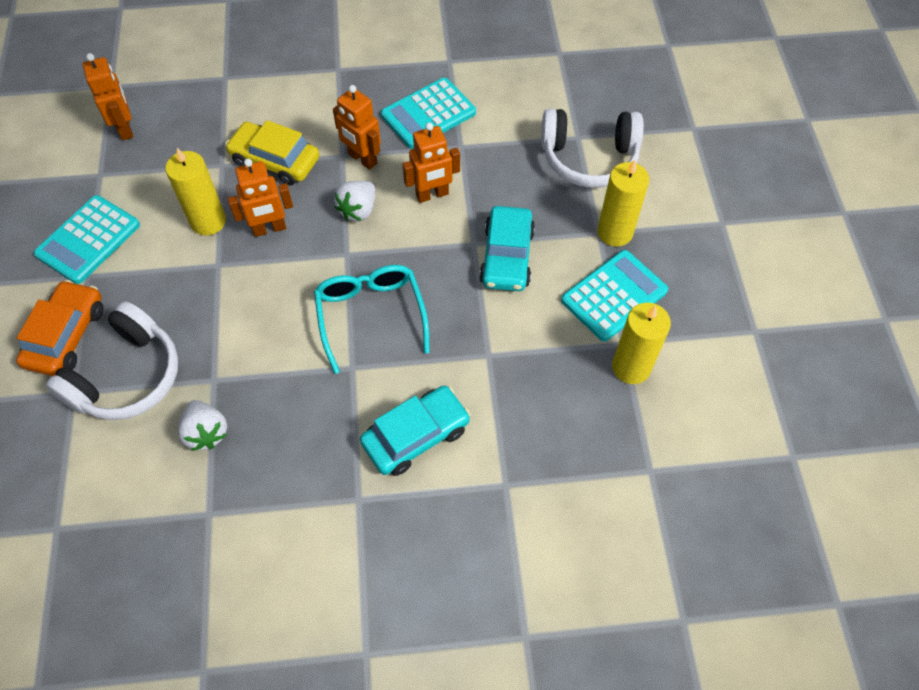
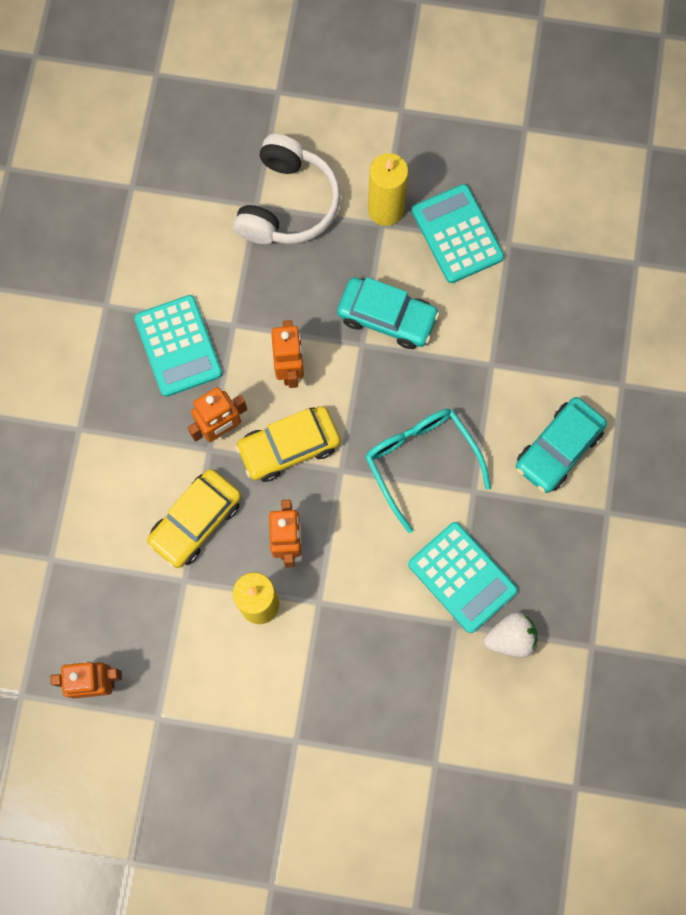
camera: 75 degrees left, 15 degrees up
orange car [16,280,104,376] -> none
turquoise calculator [34,195,140,284] -> turquoise calculator moved to [408,522,518,633]
white headphones [45,301,178,420] -> none
turquoise glasses [314,265,430,374] -> turquoise glasses turned 60 degrees clockwise [365,409,491,533]
white strawberry [334,181,375,221] -> yellow car [235,406,340,482]
turquoise car [360,385,470,476] -> turquoise car turned 120 degrees counterclockwise [516,397,607,493]
yellow candle [612,302,671,384] -> none

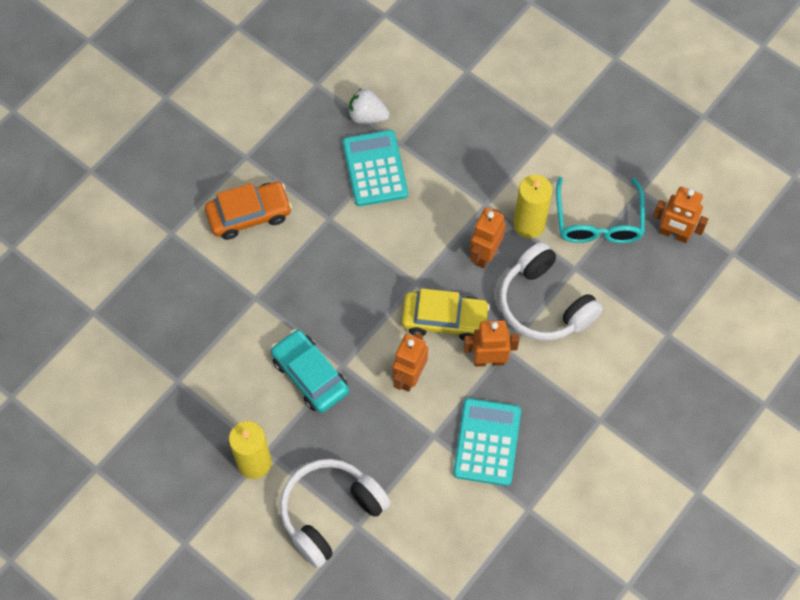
camera: 150 degrees left, 10 degrees down
yellow car [147,469,241,568] -> white headphones [499,242,603,341]
turquoise glasses [365,409,491,533] -> turquoise glasses moved to [556,177,645,243]
turquoise calculator [412,184,504,283] -> none
turquoise car [516,397,607,493] -> orange car [205,181,292,240]

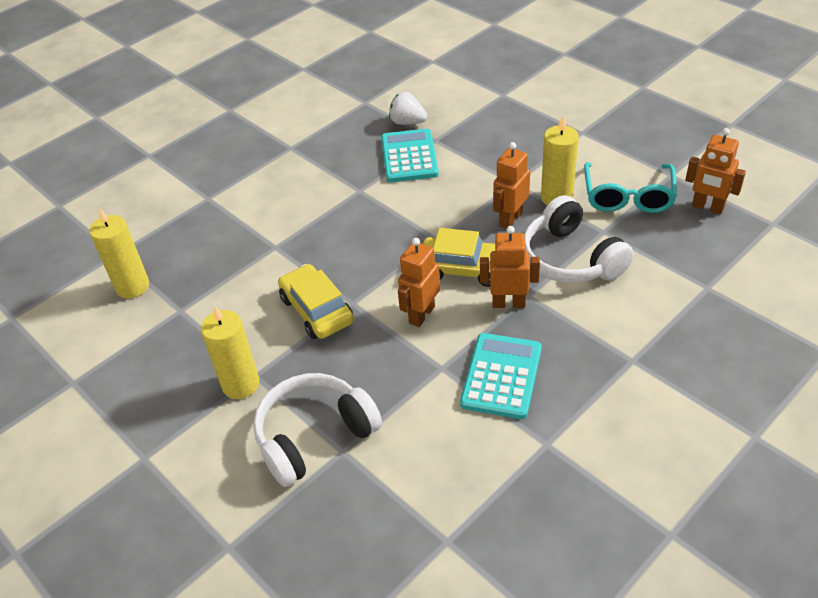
camera: 10 degrees right, 20 degrees down
orange car [205,181,292,240] -> none
turquoise car [271,329,349,413] -> yellow car [278,264,354,339]
none -> yellow candle [89,208,149,298]

